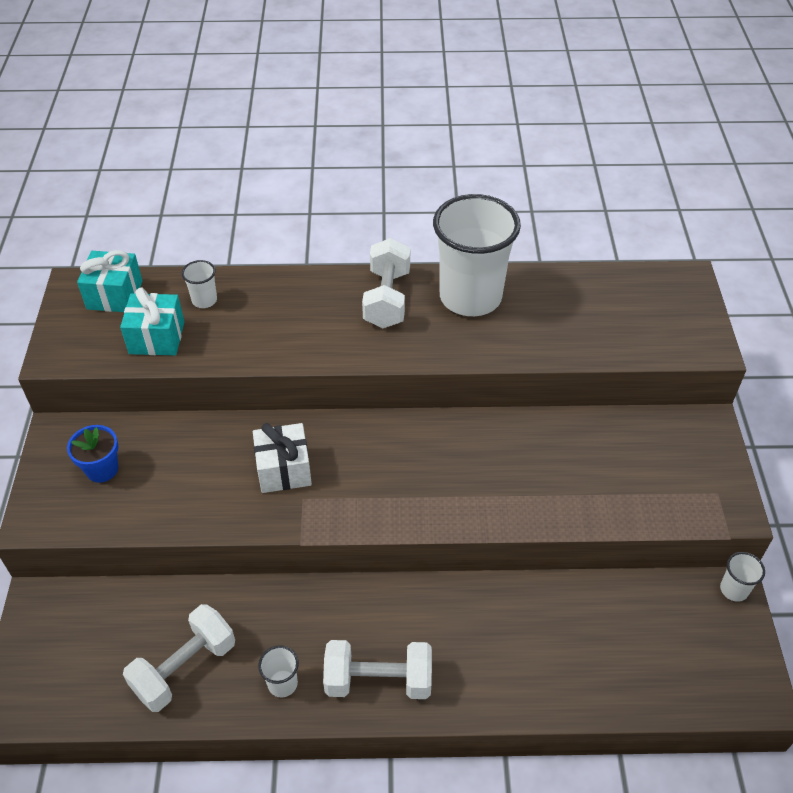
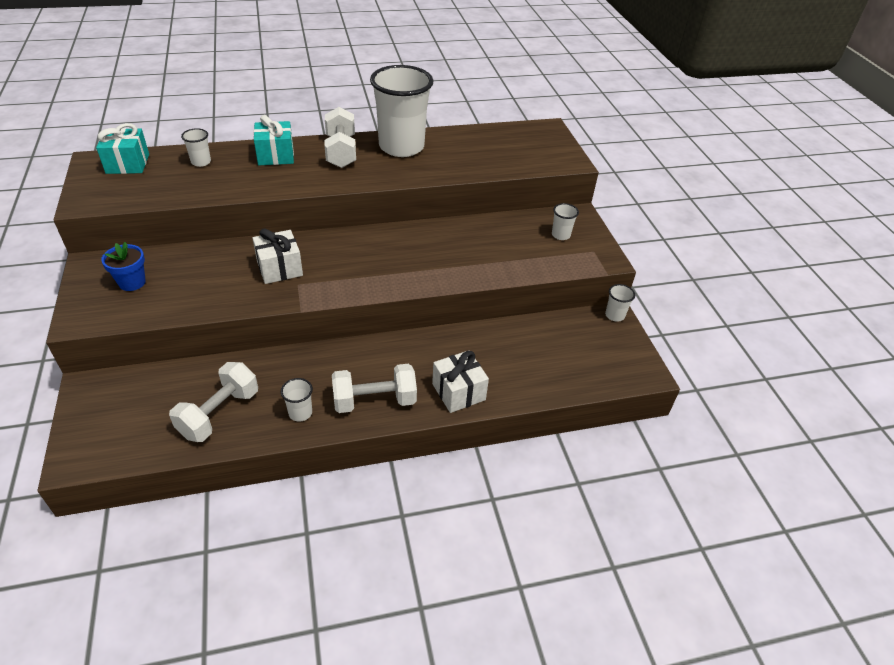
camera: 15 degrees left, 5 degrees down
turquoise gift [120,287,184,355] -> turquoise gift moved to [254,115,294,165]
none -> white gift [432,350,489,413]
none -> white cup [552,203,579,240]

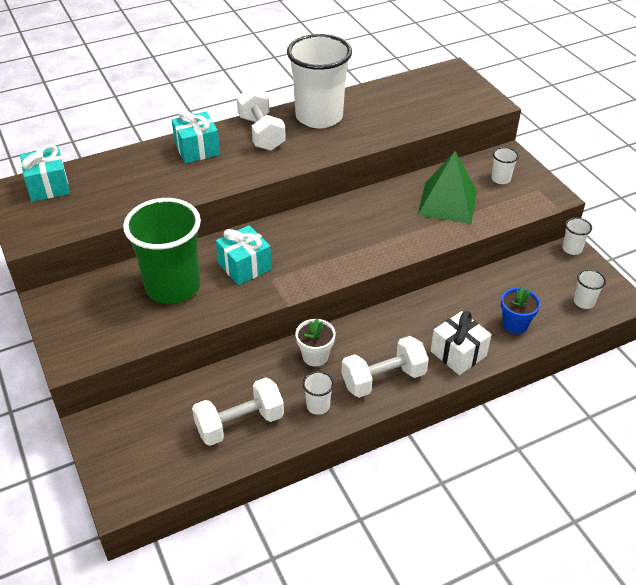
camera: 10 degrees left, 0 degrees up
blue flower pot [101,242,146,291] -> blue flower pot moved to [501,287,540,334]
white dumbbell [169,362,258,442] -> white dumbbell turned 45 degrees clockwise [192,378,284,446]
white cup [181,128,211,167] -> white cup moved to [574,269,606,309]
white gift [253,228,303,284] -> turquoise gift [216,225,272,285]
none -> green cup [123,198,201,304]
none -> white flower pot [295,318,336,367]
none -> green pyramid [417,151,477,224]

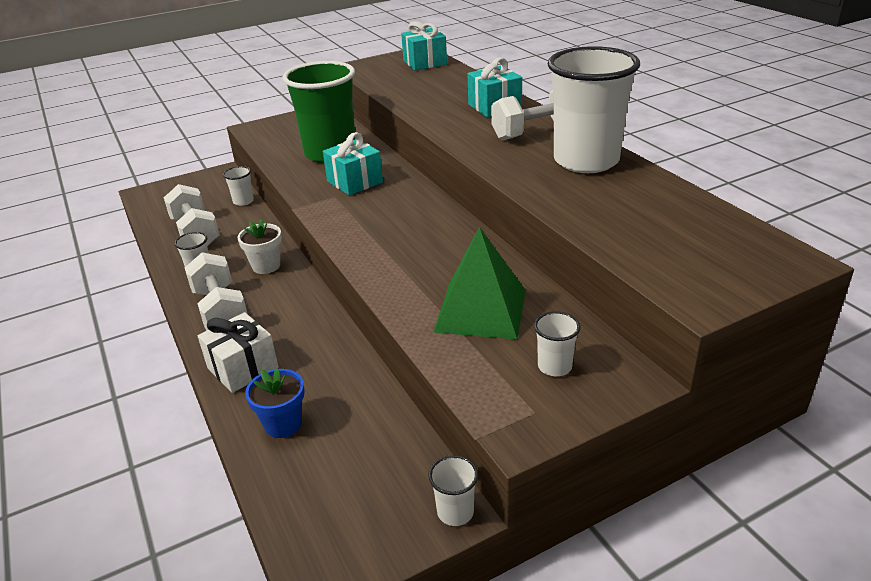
camera: 90 degrees right, 10 degrees down
white cup [574,269,606,309] -> white cup moved to [223,166,254,206]

